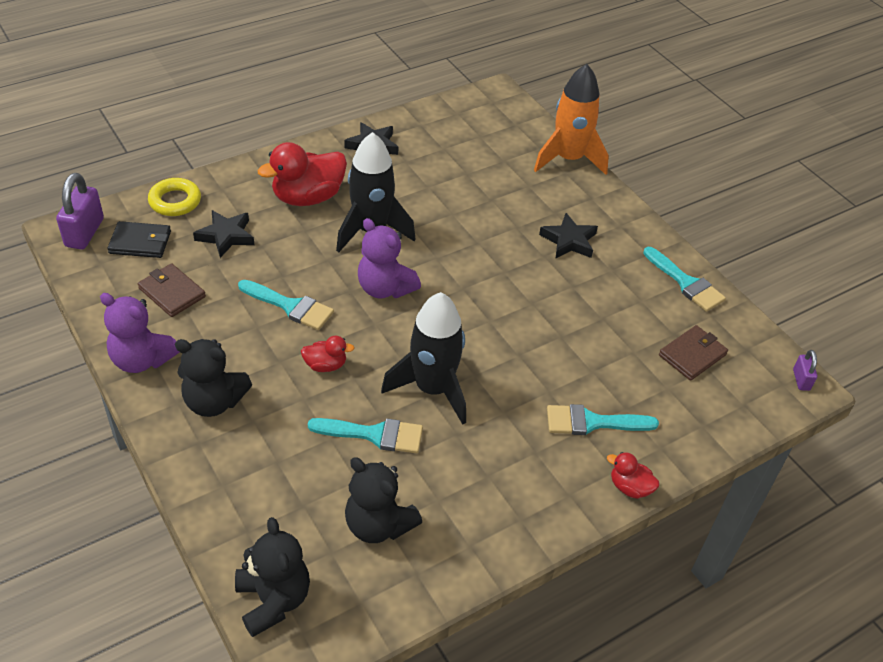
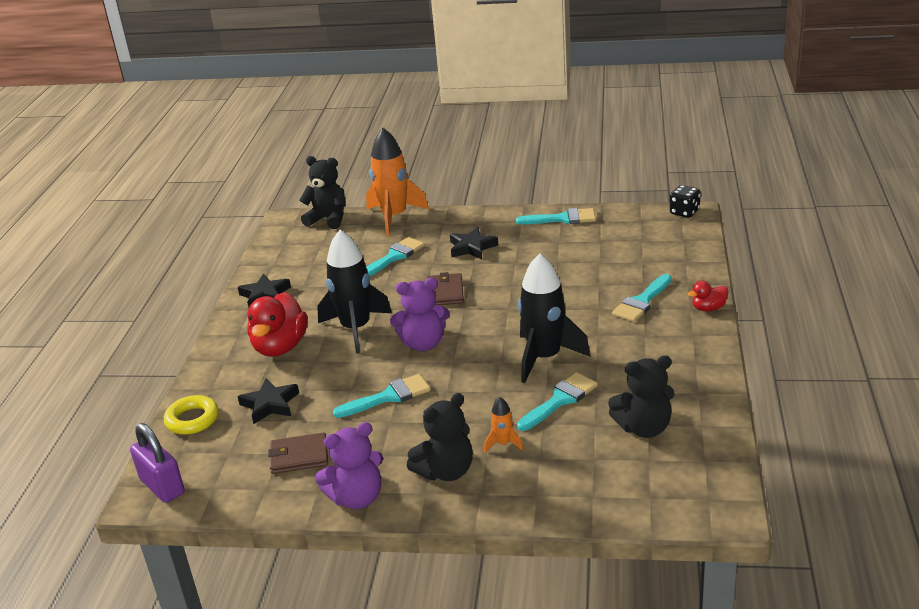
camera: 45 degrees left, 15 degrees down
black wallet [107,221,171,258] -> none
black teddy bear [235,517,310,637] -> black teddy bear moved to [299,156,345,229]
red duck [301,336,354,372] -> none
brown wallet [659,325,728,381] -> brown wallet moved to [427,272,464,306]
purple padlock [793,350,817,391] -> black dice [670,185,701,218]
none -> turquoise brush [366,237,424,276]
none -> orange rocket [484,397,523,452]

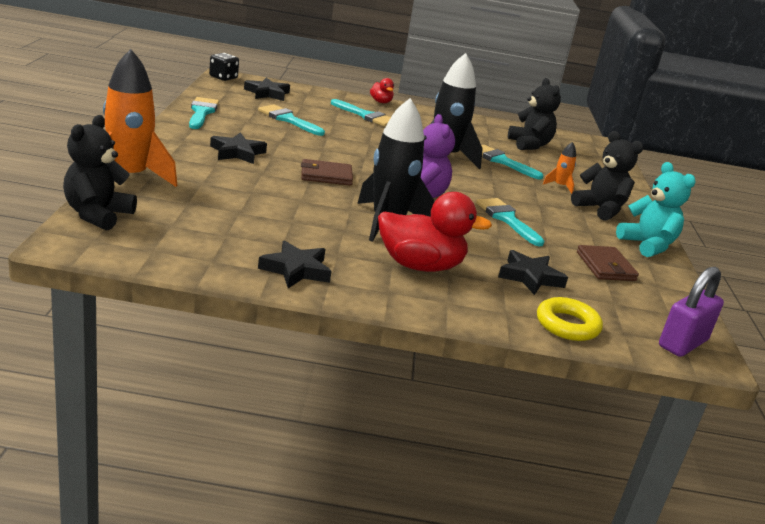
camera: 100 degrees left, 5 degrees down
purple teddy bear [315,422,383,509] -> turquoise teddy bear [616,162,696,257]
turquoise brush [366,237,424,276] -> turquoise brush moved to [258,104,325,136]
none -> black star [244,78,290,101]

